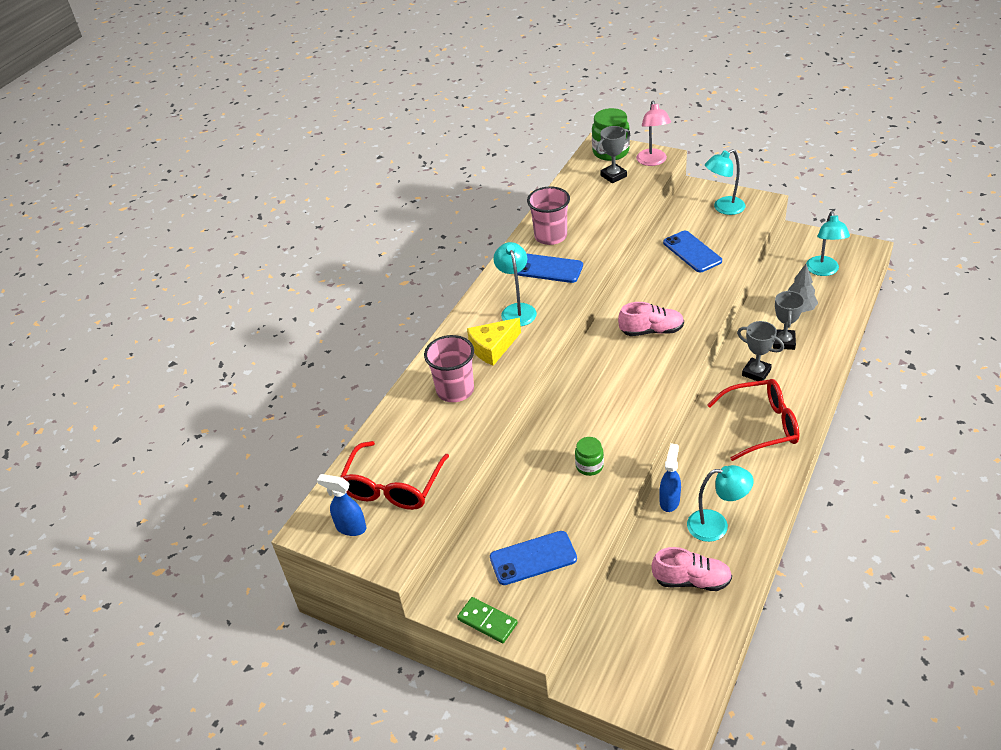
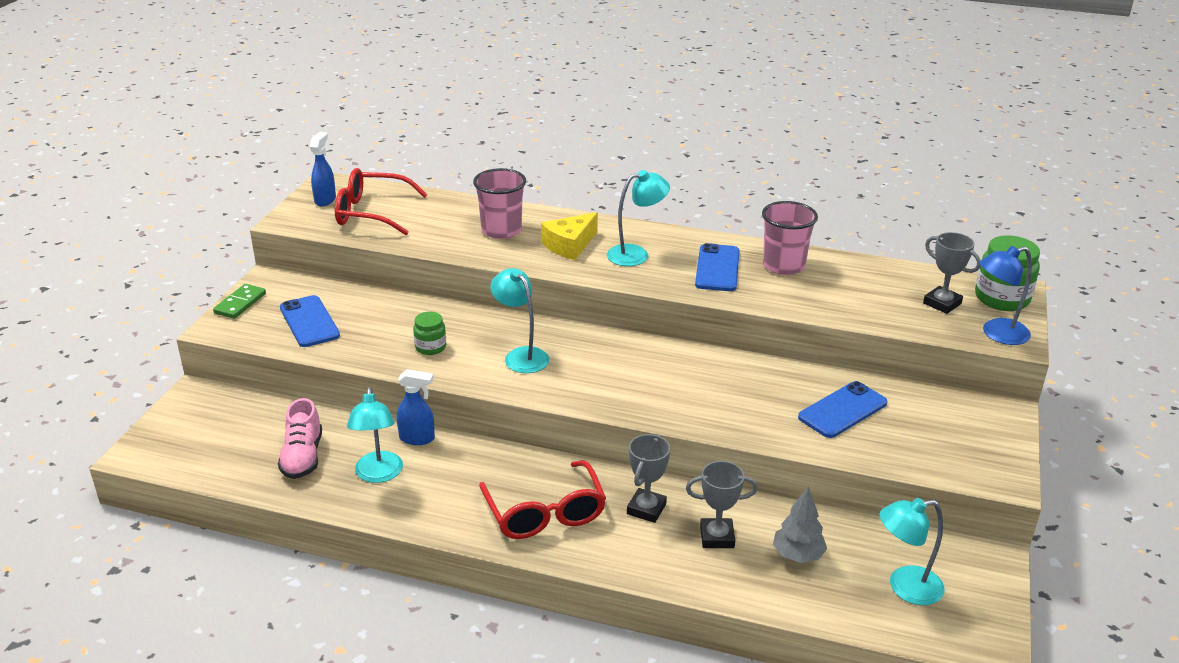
camera: 75 degrees right, 10 degrees down
yellow cheese [467,318,521,366] -> yellow cheese turned 90 degrees counterclockwise [541,212,598,260]
pink shoe [618,302,684,336] -> none
pink lamp [636,100,671,166] -> blue lamp [979,246,1032,345]
turquoise lamp [705,149,745,215] -> turquoise lamp moved to [490,268,549,373]

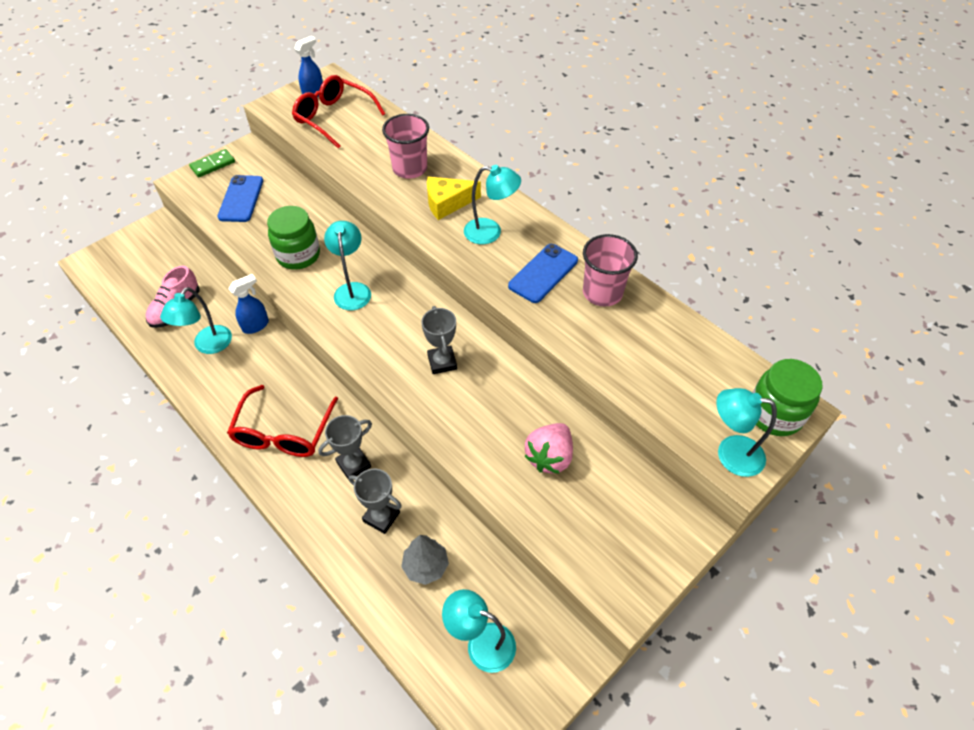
camera: 30 degrees right, 20 degrees up
blue spray bottle [397,369,435,445] -> blue spray bottle turned 75 degrees counterclockwise [229,274,269,334]
green jar [413,312,446,355] -> green jar [267,206,320,270], size x1.74
blue phone [798,381,887,438] -> pink strawberry [524,423,573,474]
grey trophy [923,232,981,314] -> grey trophy moved to [421,306,457,374]
blue lamp [979,246,1032,345] -> turquoise lamp [716,388,777,477]

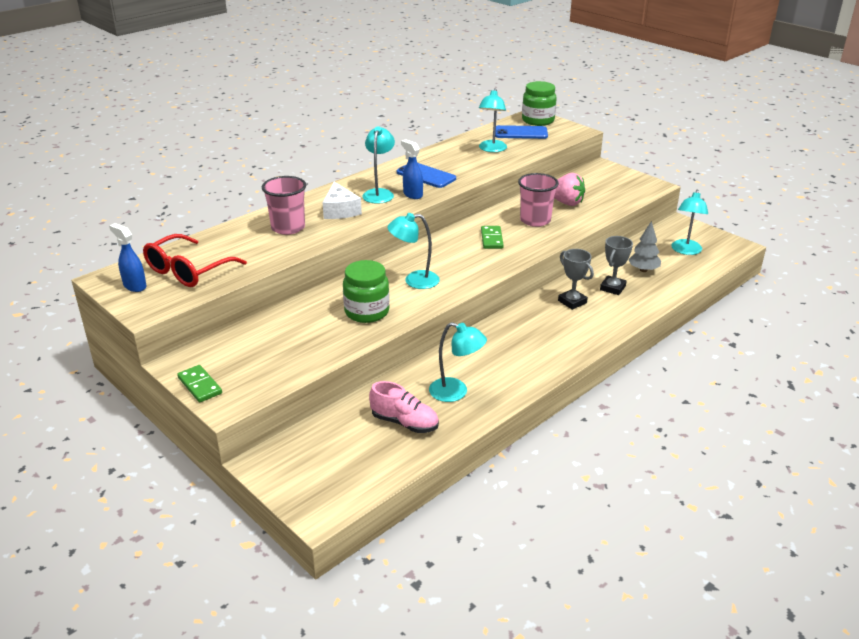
camera: 90 degrees left, 20 degrees down
blue phone [217,175,263,222] -> blue phone moved to [495,125,548,139]
red glasses [227,385,338,457] -> none
blue spray bottle [229,274,269,334] -> blue spray bottle moved to [401,139,423,199]
grey trophy [421,306,457,374] -> green domino [481,226,504,249]
yellow cheese [427,177,481,220] -> white cheese [323,182,362,219]
pink cup [583,234,638,307] -> pink cup moved to [518,173,559,227]
turquoise lamp [716,388,777,477] -> turquoise lamp moved to [479,88,507,152]

